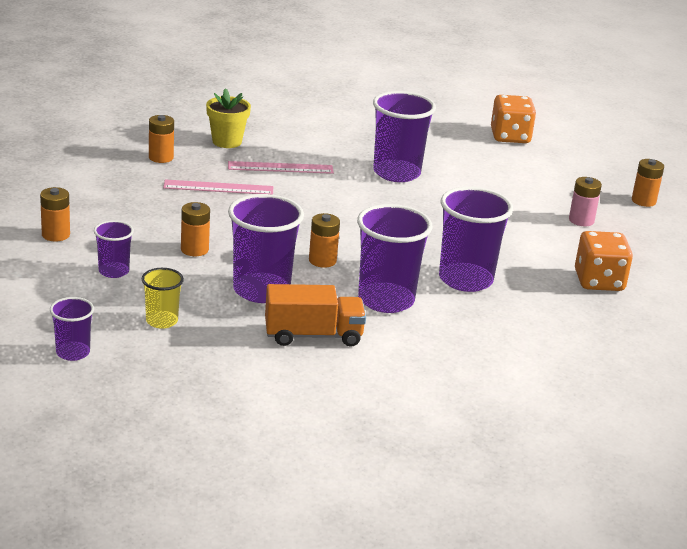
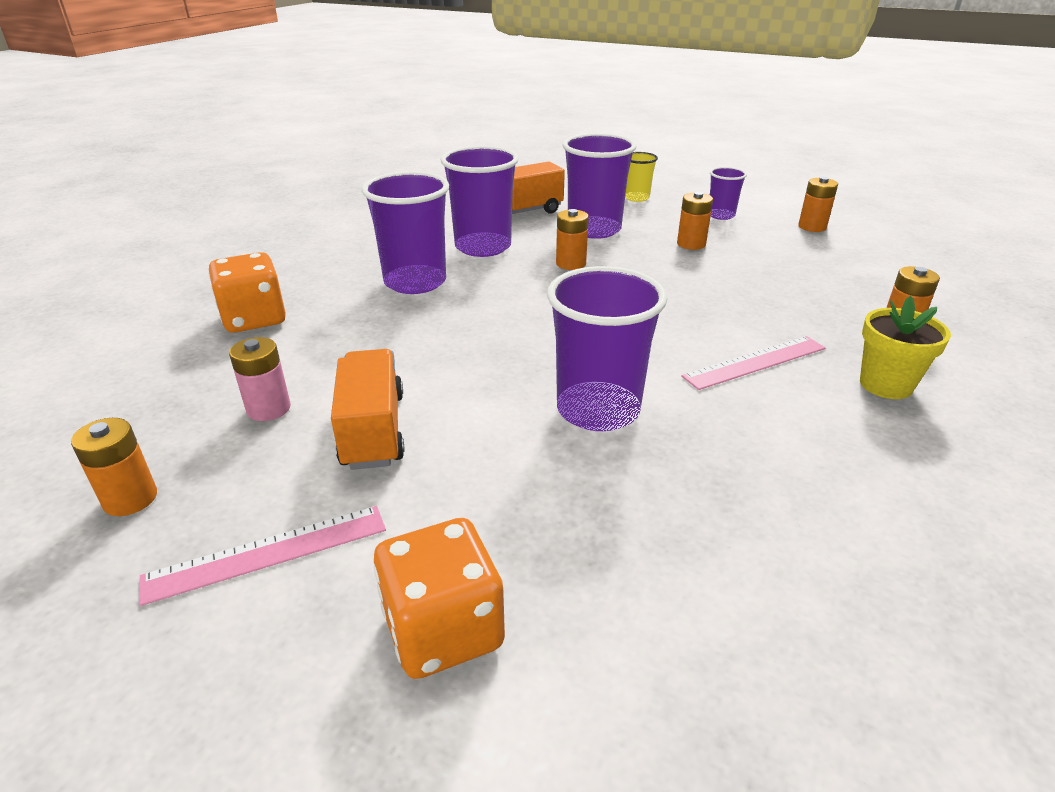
camera: 160 degrees right, 5 degrees up
purple cup [50,297,94,361] -> none
pink ruler [163,180,273,195] -> pink ruler moved to [139,506,386,606]
none -> orange truck [331,349,405,470]

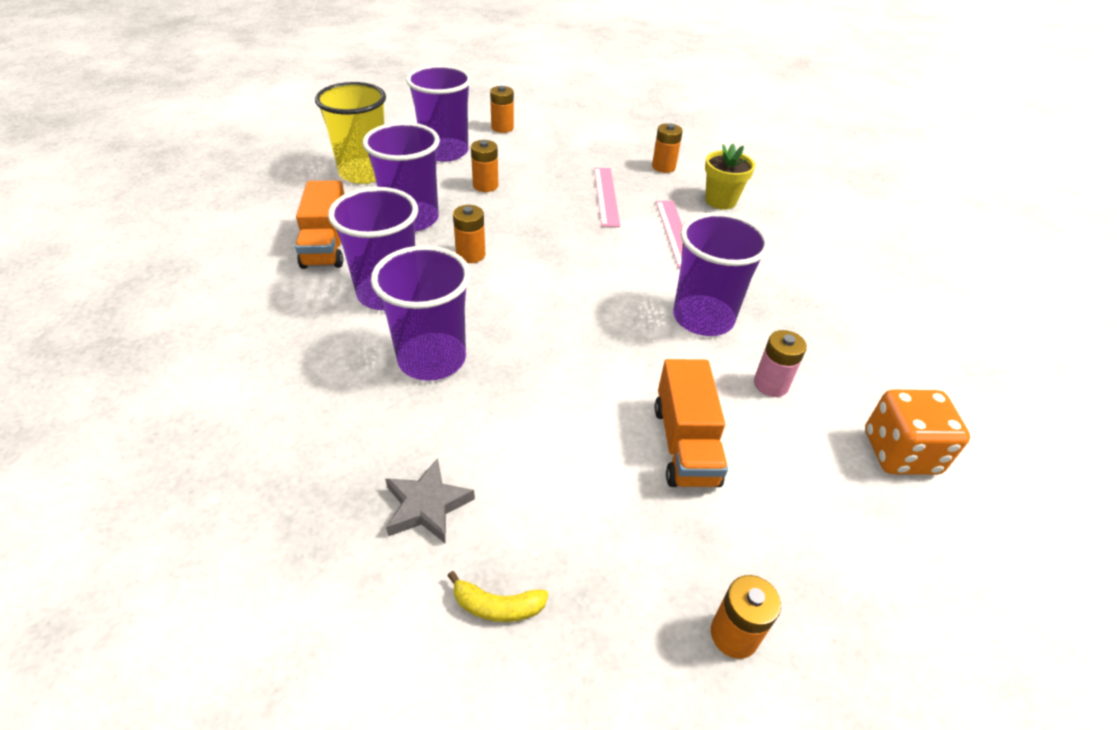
camera: 70 degrees left, 10 degrees up
pink ruler [139,506,386,606] -> pink ruler moved to [594,168,620,227]
orange dice [209,252,286,333] -> grey star [385,458,475,544]
pink battery [229,337,291,421] -> pink battery moved to [754,330,807,397]
orange truck [331,349,405,470] -> orange truck turned 105 degrees counterclockwise [655,359,728,487]
yellow cup [625,152,658,202] -> yellow cup [315,82,386,184], size x1.87
purple cup [710,167,747,220] -> purple cup [406,65,472,162], size x1.87
none -> yellow banana [448,571,548,622]

